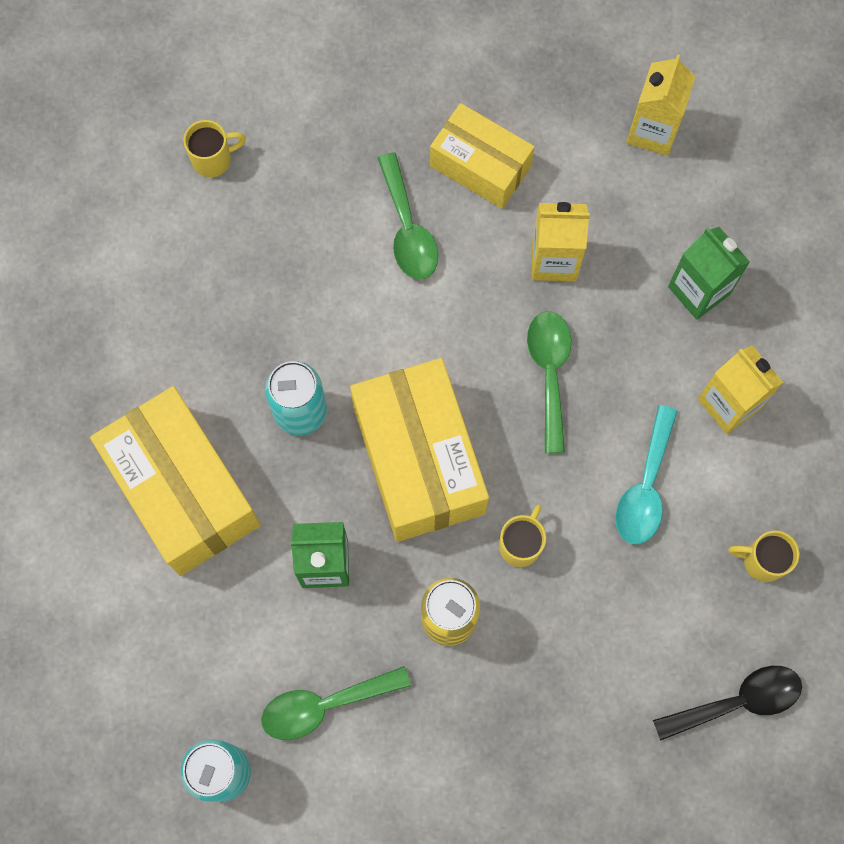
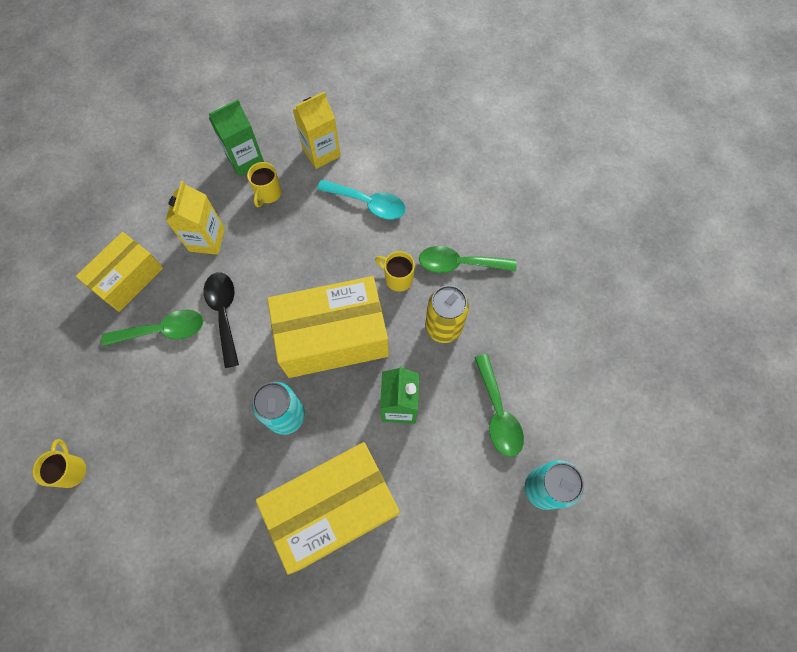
camera: 85 degrees left, 5 degrees down
green spoon [527,311,571,453] -> green spoon moved to [419,246,517,273]
yellow carton [626,54,696,156] -> none
black spoon [653,666,802,741] -> black spoon moved to [204,272,239,368]
yellow mug [729,530,799,582] -> yellow mug moved to [247,162,282,207]

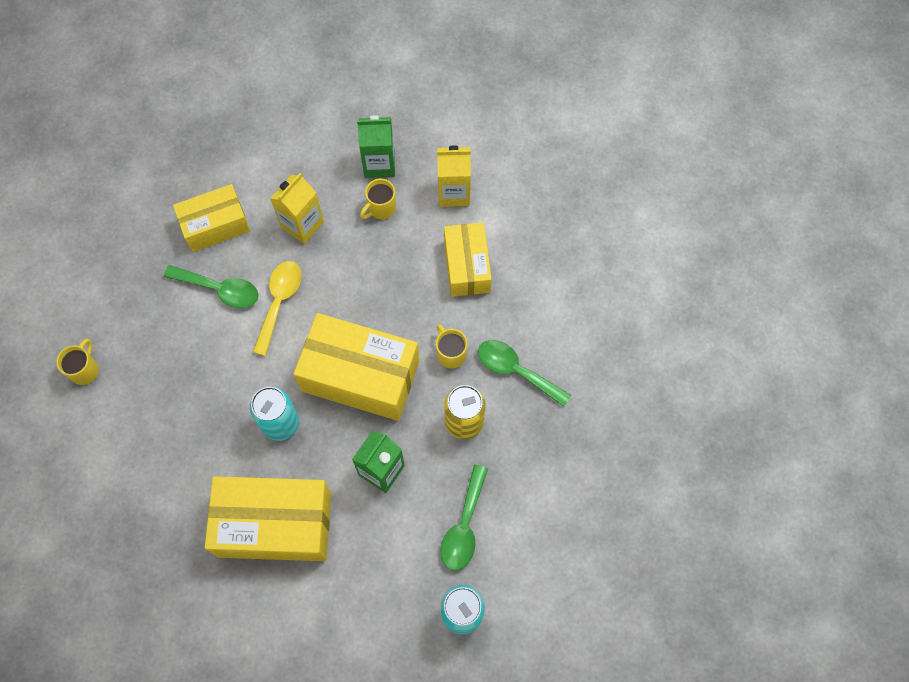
camera: 30 degrees right, 0 degrees up
black spoon [204,272,239,368] -> yellow spoon [253,261,301,356]
turquoise spoon [317,180,406,220] -> yellow box [444,222,492,297]

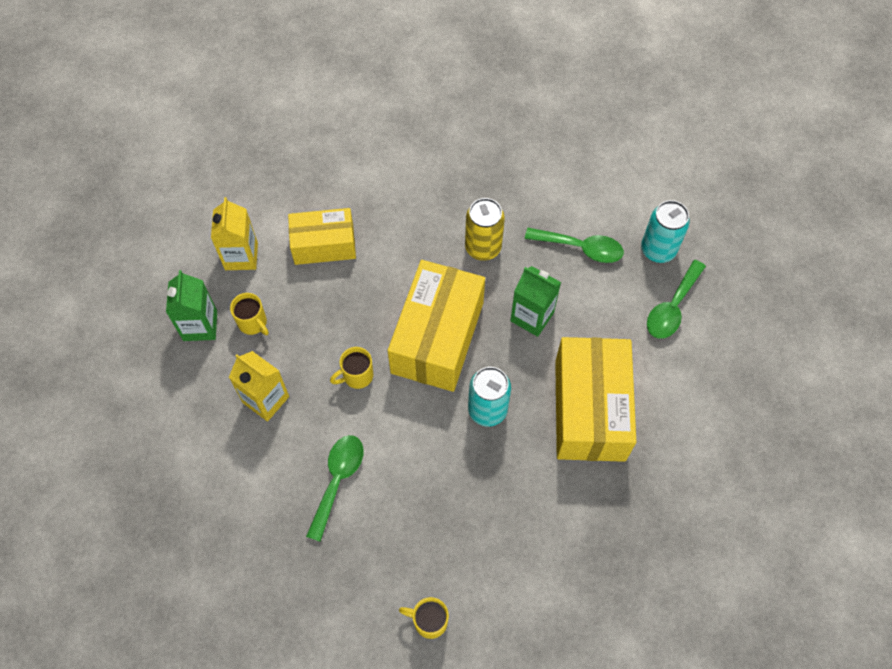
camera: 90 degrees left, 5 degrees down
yellow box [173,184,250,252] -> none
yellow spoon [253,261,301,356] -> none
yellow mug [436,324,467,369] -> yellow mug moved to [330,347,373,389]
green spoon [478,340,571,407] -> green spoon moved to [647,260,706,339]

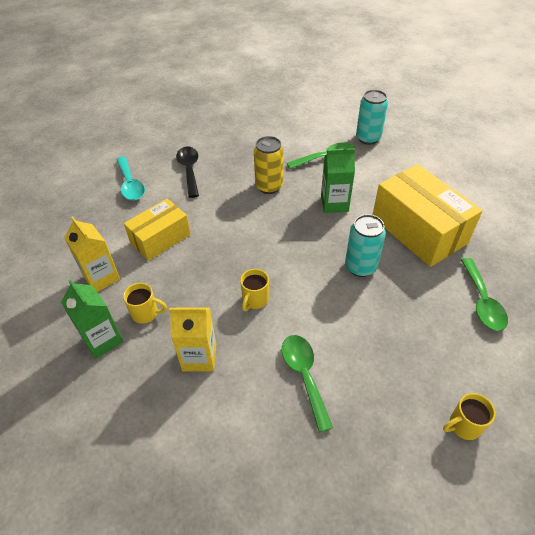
camera: 35 degrees left, 15 degrees down
yellow box [388,260,485,392] -> none
green spoon [647,260,706,339] -> green spoon moved to [461,258,508,331]
none -> turquoise spoon [116,157,145,201]
none -> black spoon [176,147,199,198]

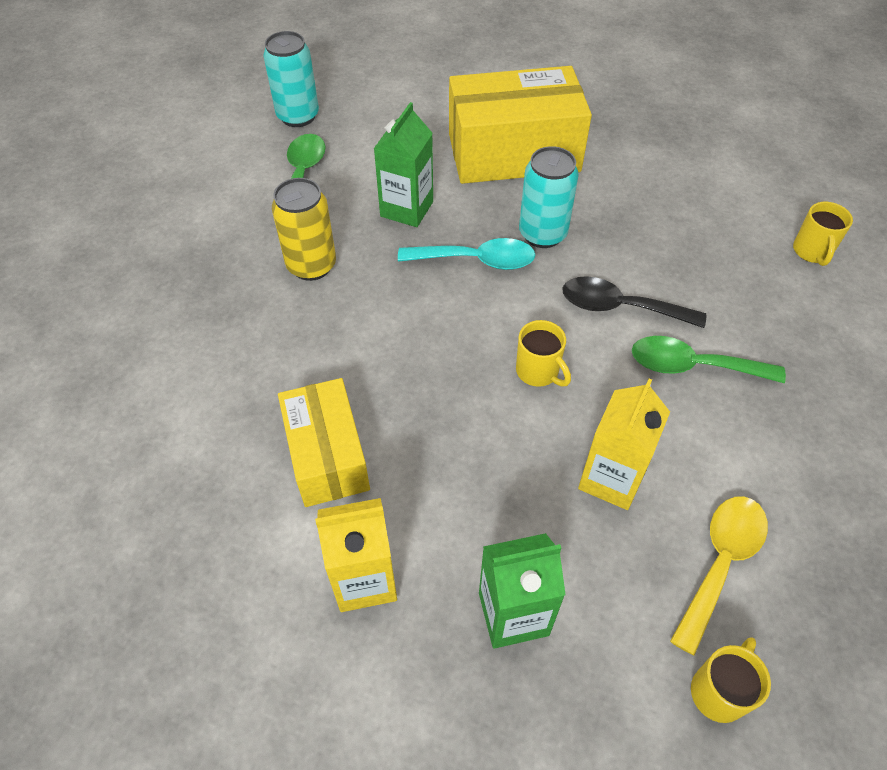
camera: 65 degrees left, 5 degrees up
turquoise spoon [116,157,145,201] -> turquoise spoon moved to [398,238,535,270]
yellow mug [123,283,167,324] -> yellow mug moved to [691,637,771,723]
black spoon [176,147,199,198] -> black spoon moved to [562,276,706,328]
green spoon [461,258,508,331] -> none
none -> yellow spoon [670,496,768,656]

